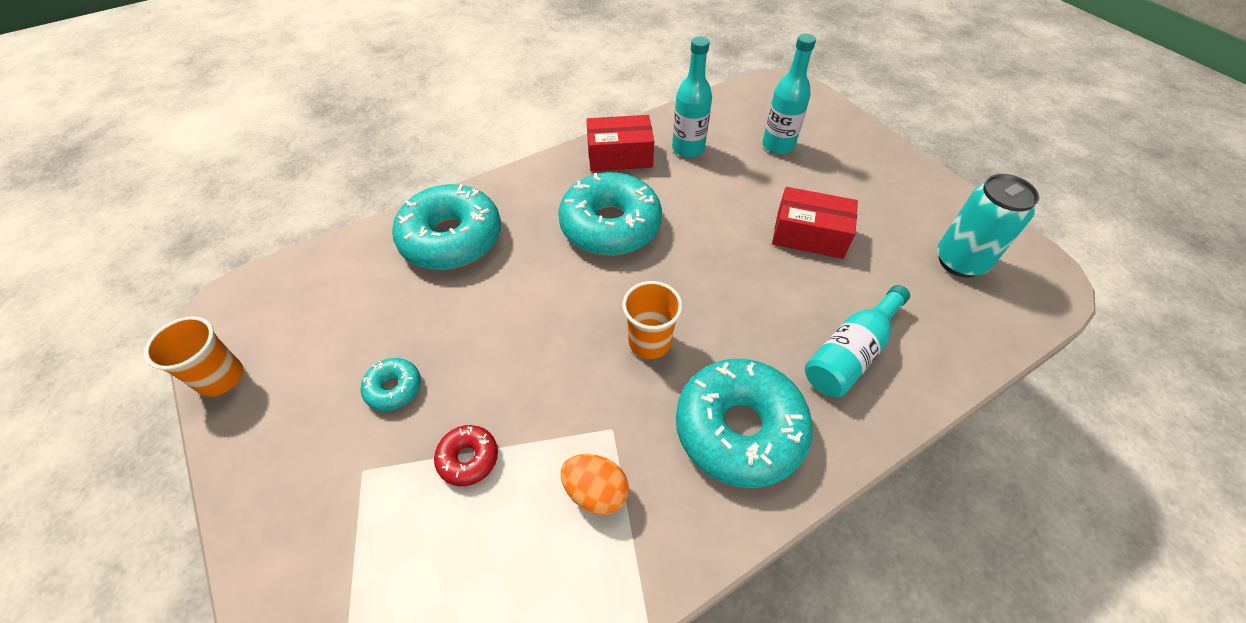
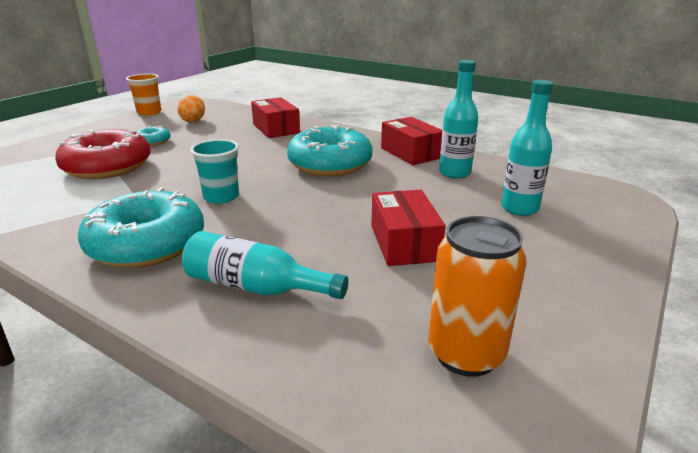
camera: 65 degrees right, 25 degrees down
turquoise donut [392,184,501,270] -> red box [251,97,300,138]
red donut [434,425,498,486] -> red donut [55,129,151,179], size x2.19
orange egg [561,454,629,515] -> orange egg moved to [177,95,205,123]
orange cup [622,281,682,359] -> turquoise cup [190,139,239,204]
turquoise can [937,174,1039,278] -> orange can [428,216,527,377]

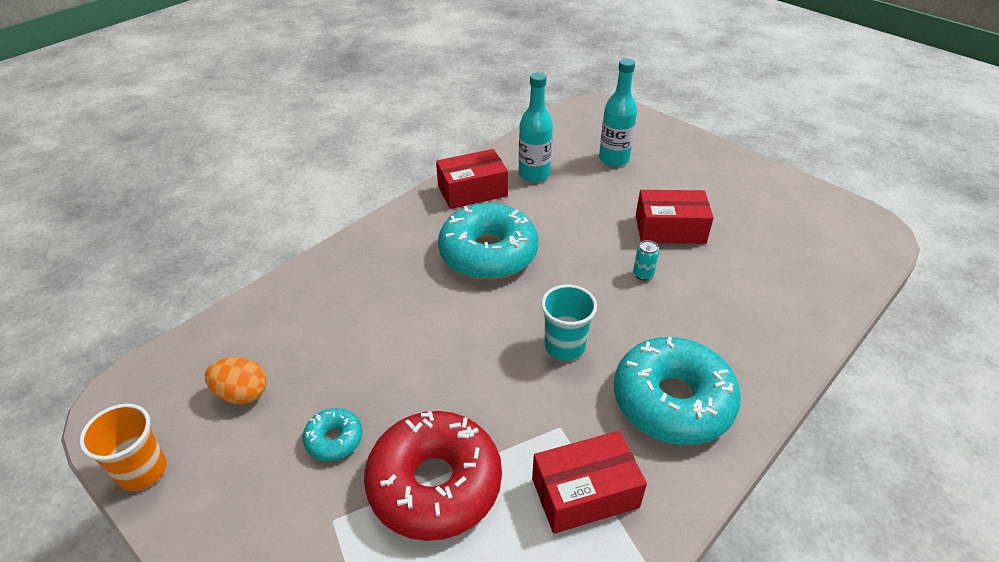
camera: 80 degrees left, 15 degrees up
turquoise bottle [182,231,348,299] -> none
red box [251,97,300,138] -> red box moved to [532,431,647,534]
orange can [428,216,527,377] -> none
none -> turquoise can [633,240,659,281]

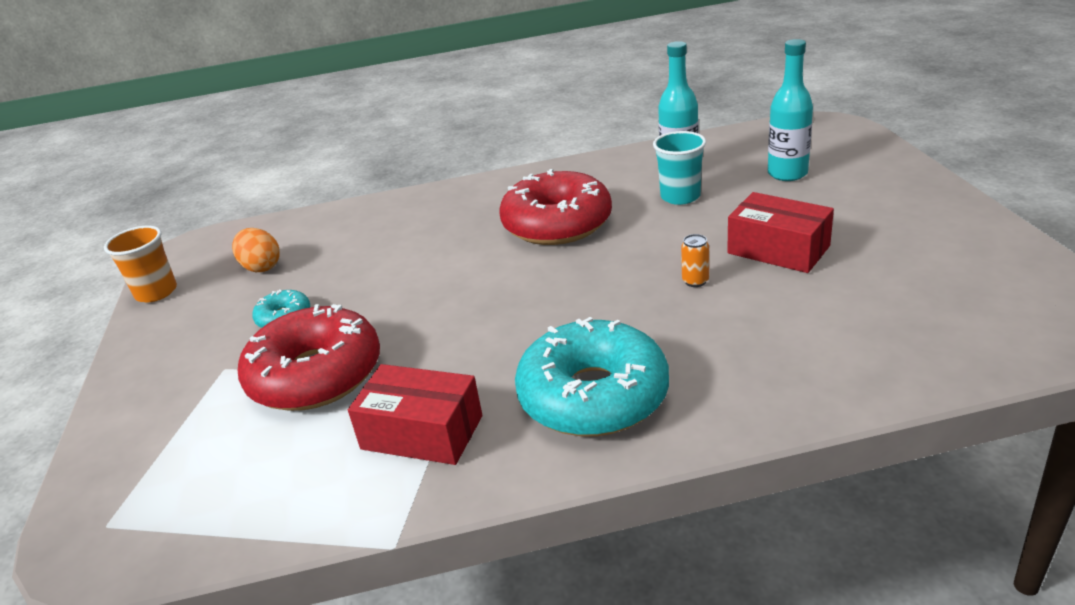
camera: 40 degrees right, 10 degrees down
red box [436,149,508,209] -> none
turquoise donut [438,203,538,280] -> red donut [500,169,612,245]
turquoise cup [541,285,597,360] -> turquoise cup moved to [653,131,706,205]
turquoise can [633,240,659,281] -> orange can [681,234,709,287]

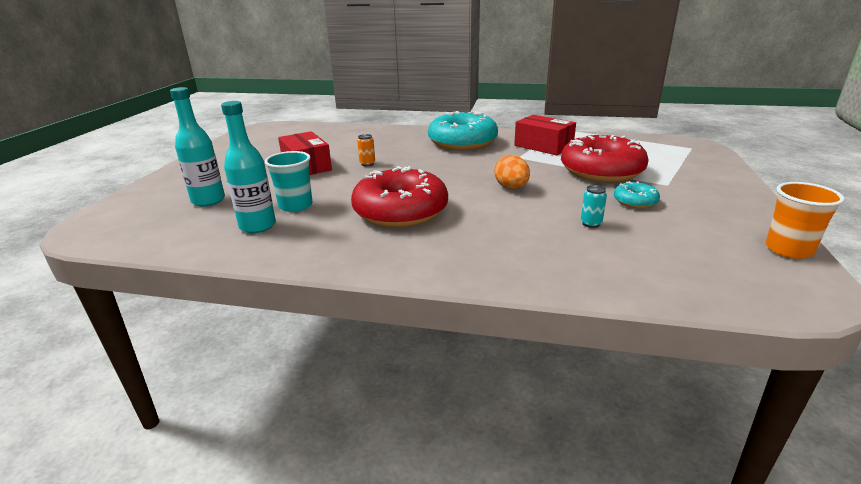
camera: 160 degrees left, 5 degrees down
orange egg [232,228,280,272] -> orange egg moved to [494,155,530,189]
none -> turquoise can [581,185,607,228]

